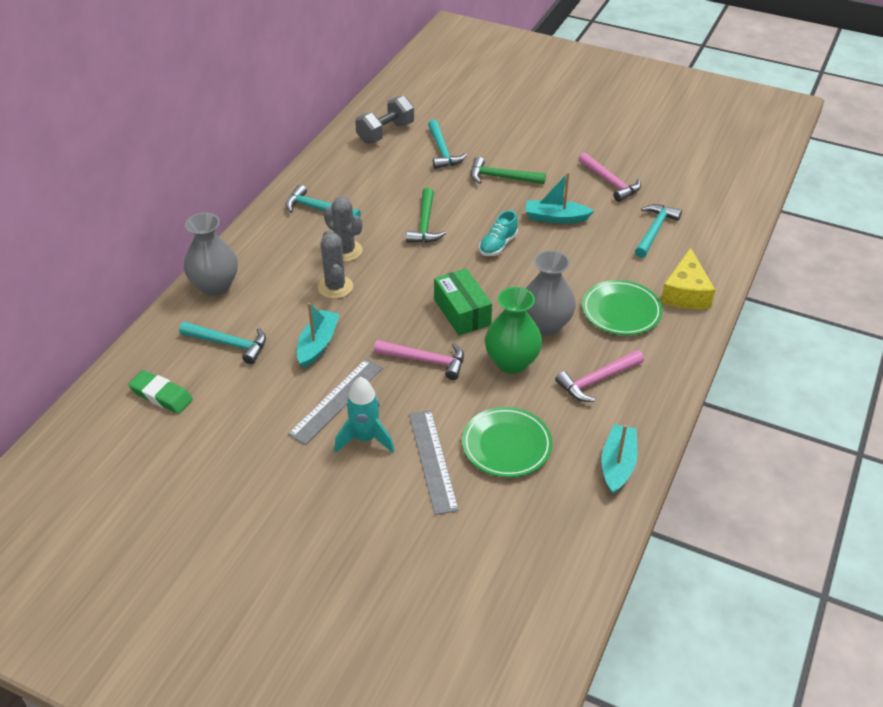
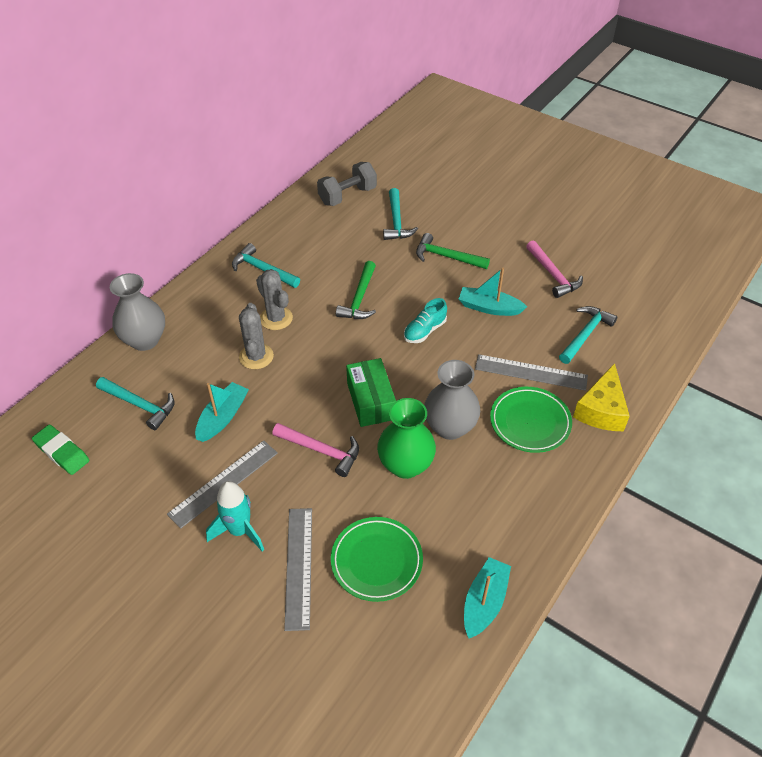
camera: 10 degrees right, 5 degrees up
pink hammer [555,350,644,402] -> none
none -> grey ruler [475,354,588,391]

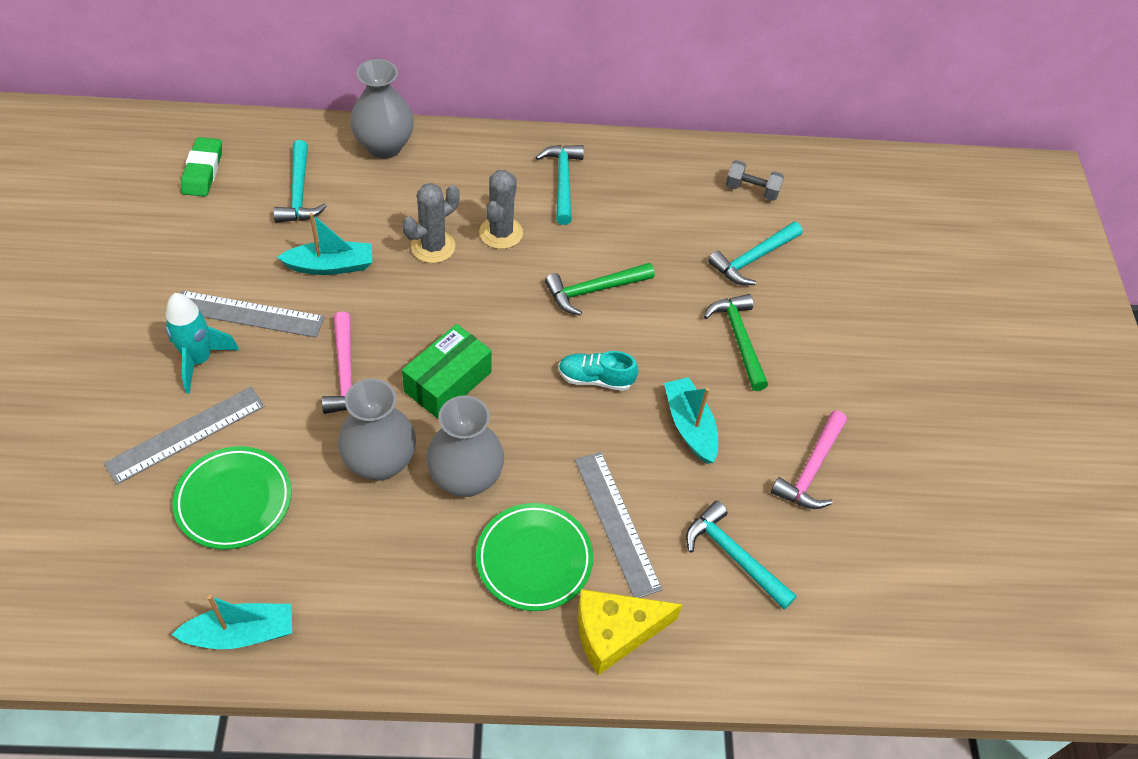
camera: 50 degrees right, 5 degrees up
grey dumbbell [317,162,377,206] -> grey dumbbell [726,160,784,201], size x0.65
green vase [377,398,436,479] -> grey vase [338,378,416,481]
turquoise hammer [559,306,617,364] -> turquoise hammer turned 135 degrees counterclockwise [686,501,797,610]

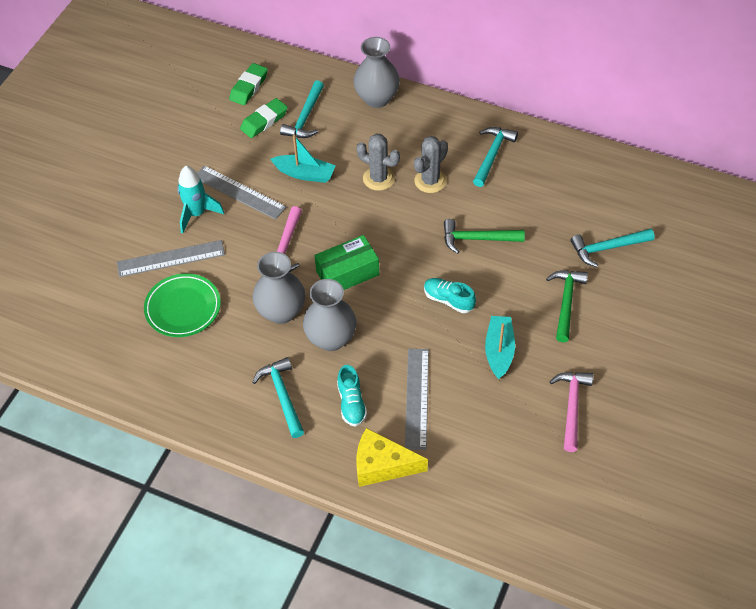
camera: 30 degrees right, 0 degrees up
turquoise boat [172,595,292,649] -> none
grey cactus [402,183,460,263] -> grey cactus turned 45 degrees clockwise [357,134,400,191]
green plate [476,503,593,611] -> turquoise shoe [337,365,367,427]
turquoise hammer [686,501,797,610] -> turquoise hammer moved to [252,357,304,438]
grey dumbbell [726,160,784,201] -> none
pink hammer [771,411,847,509] -> pink hammer turned 135 degrees clockwise [550,372,593,452]
none -> green eraser [240,98,288,138]

